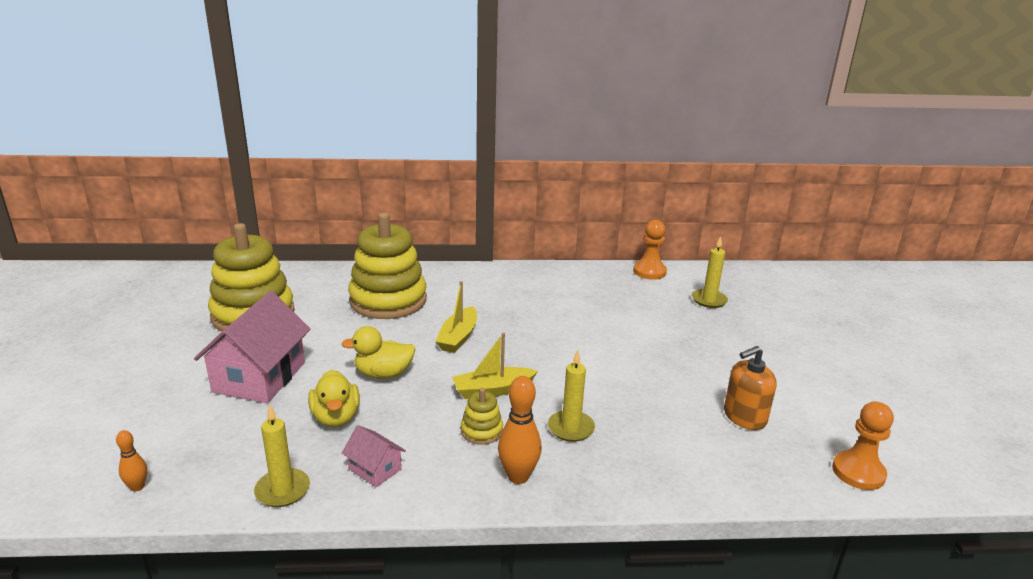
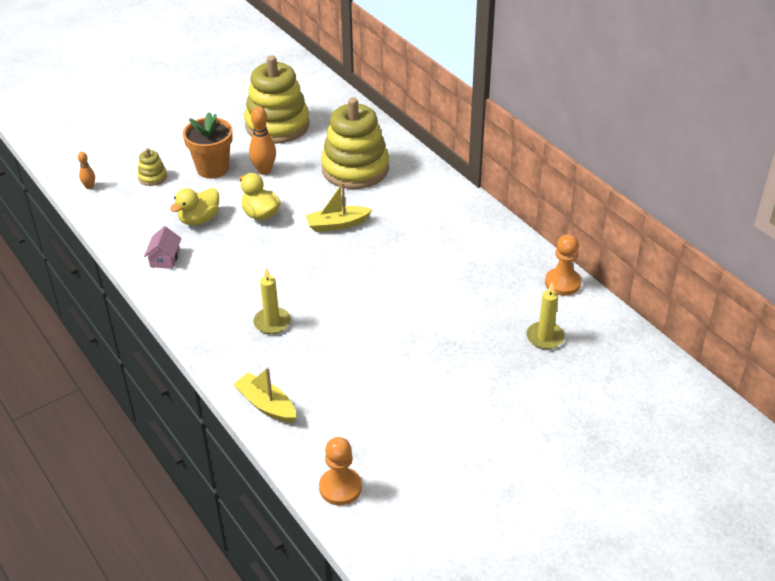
camera: 60 degrees right, 15 degrees up
pink house [194,291,310,403] -> orange flower pot [183,112,233,179]
yellow candle [254,405,310,507] -> none
yellow boat [452,332,538,399] -> yellow boat moved to [233,367,296,423]
yellow stacking toy [461,388,503,445] -> yellow stacking toy moved to [137,148,167,186]
orange bowling pin [498,376,542,484] -> orange bowling pin moved to [249,107,276,175]
orange soap dispenser [724,346,777,430] -> none

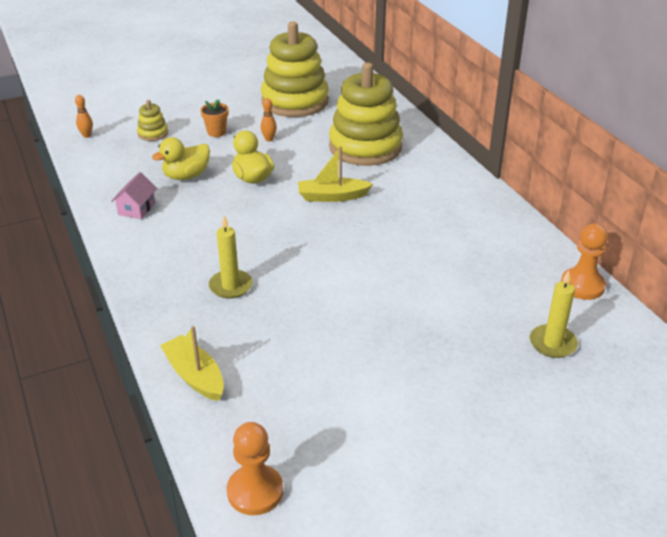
camera: 10 degrees right, 5 degrees down
orange flower pot [183,112,233,179] -> orange flower pot [200,99,229,137], size x0.54
orange bowling pin [249,107,276,175] -> orange bowling pin [261,98,277,142], size x0.56

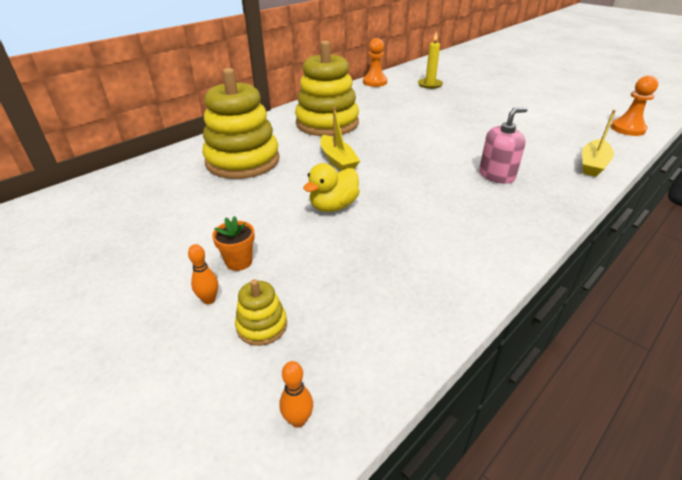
camera: 110 degrees left, 0 degrees up
pink house [111,172,157,219] -> none
yellow duck [152,137,210,180] -> none
yellow candle [209,215,253,299] -> pink soap dispenser [479,107,528,184]
yellow stacking toy [261,22,329,117] -> yellow stacking toy moved to [295,40,359,136]
orange bowling pin [261,98,277,142] -> orange bowling pin moved to [188,244,218,304]

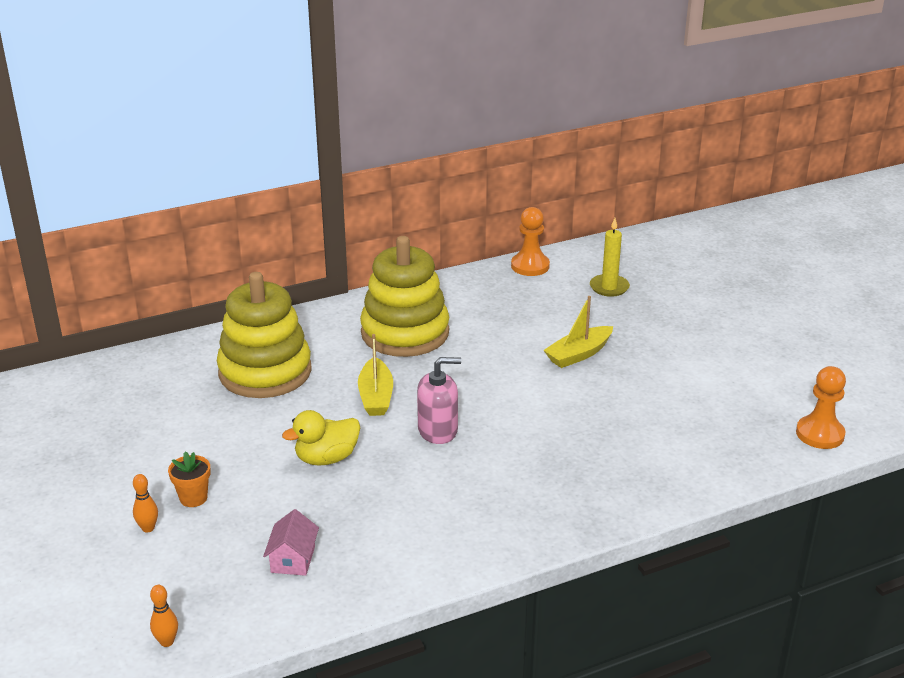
camera: 20 degrees right, 5 degrees down
yellow stacking toy [235,279,287,346] -> none
pink soap dispenser [479,107,528,184] -> pink soap dispenser moved to [417,357,461,444]
yellow boat [582,110,616,177] -> yellow boat moved to [543,296,613,368]
none -> pink house [263,509,319,576]

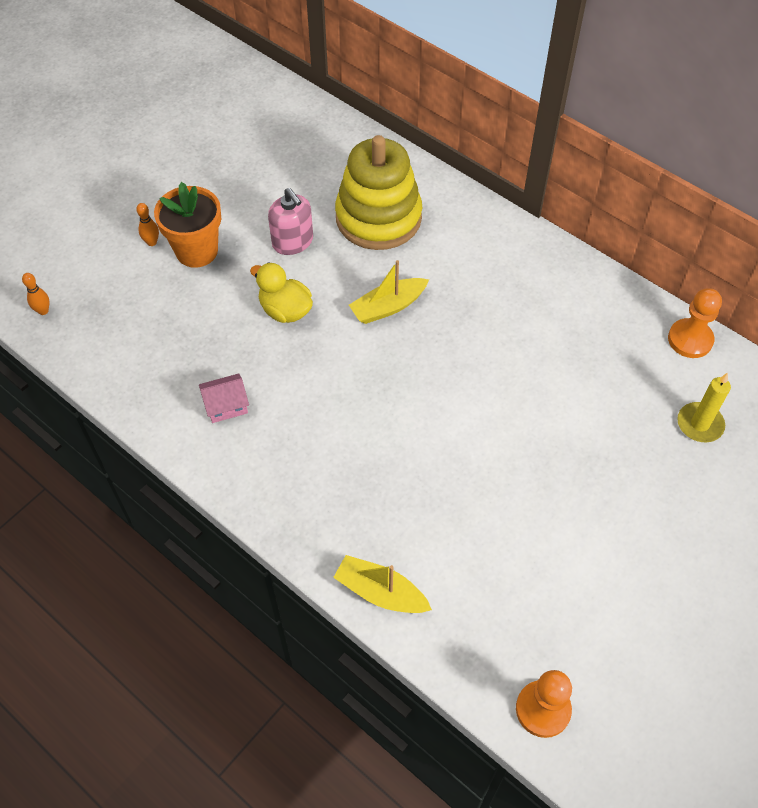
camera: 65 degrees right, 25 degrees up
orange flower pot [168,452,211,507] -> orange flower pot [154,182,221,268], size x1.85
pink house [263,509,319,576] -> pink house moved to [199,374,249,423]
yellow stacking toy [360,236,449,357] -> none
pink soap dispenser [417,357,461,444] -> pink soap dispenser moved to [268,188,313,255]
yellow boat [543,296,613,368] -> yellow boat moved to [333,555,432,613]

